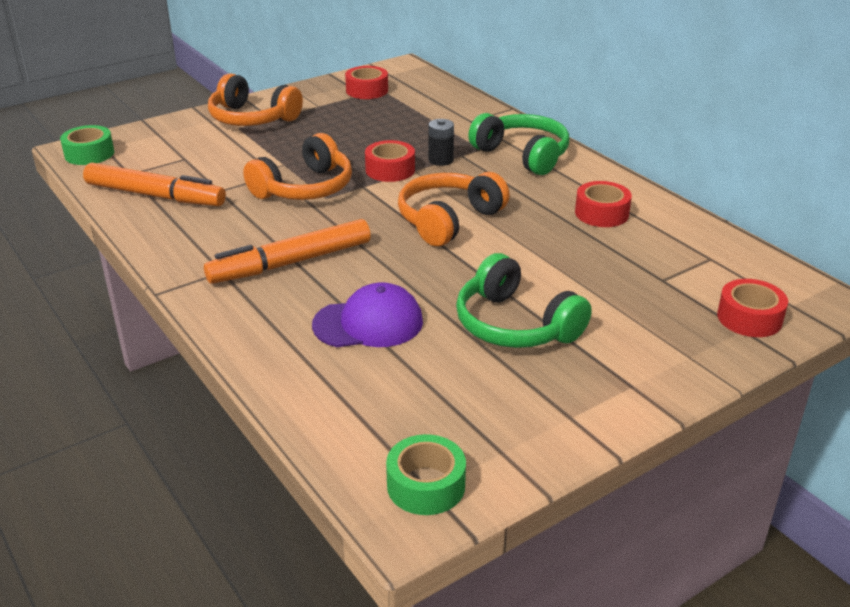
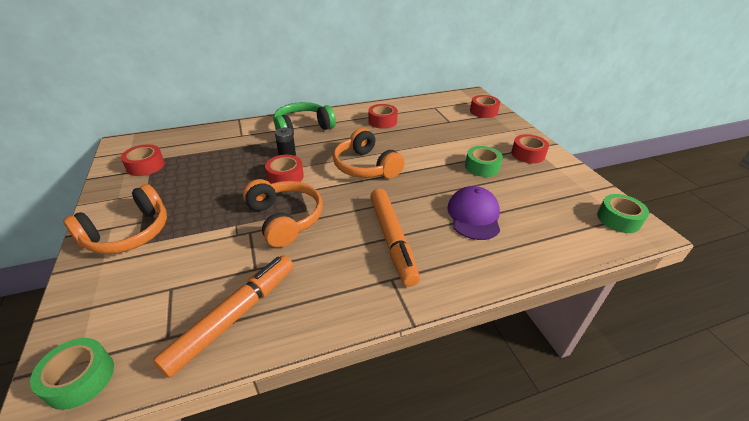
camera: 75 degrees left, 5 degrees up
green headphones [456,253,592,348] -> green tape [465,146,503,177]
none -> red tape [511,134,549,163]

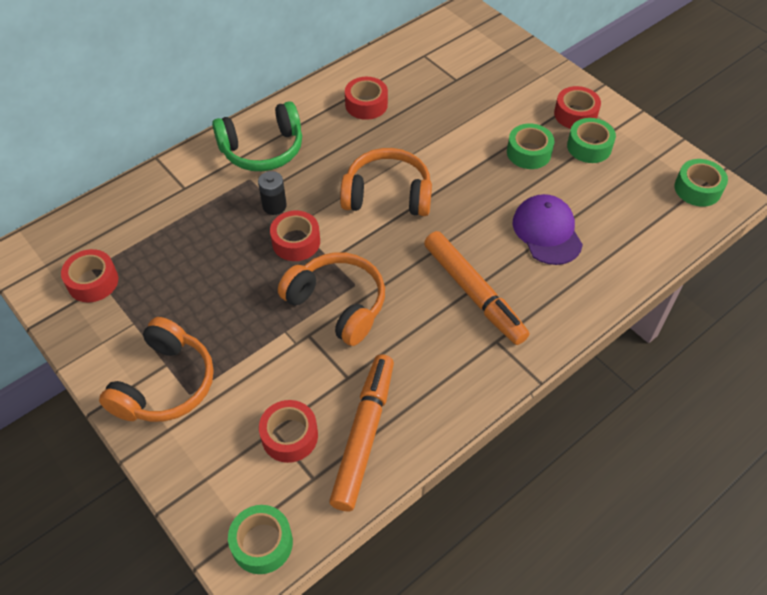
camera: 20 degrees left, 15 degrees up
green headphones [273,102,336,135] -> green headphones turned 150 degrees counterclockwise [212,101,302,171]
orange headphones [333,128,405,179] -> orange headphones turned 150 degrees clockwise [340,148,432,216]
red tape [470,95,500,118] -> red tape moved to [259,400,318,463]
none -> green tape [567,118,616,163]

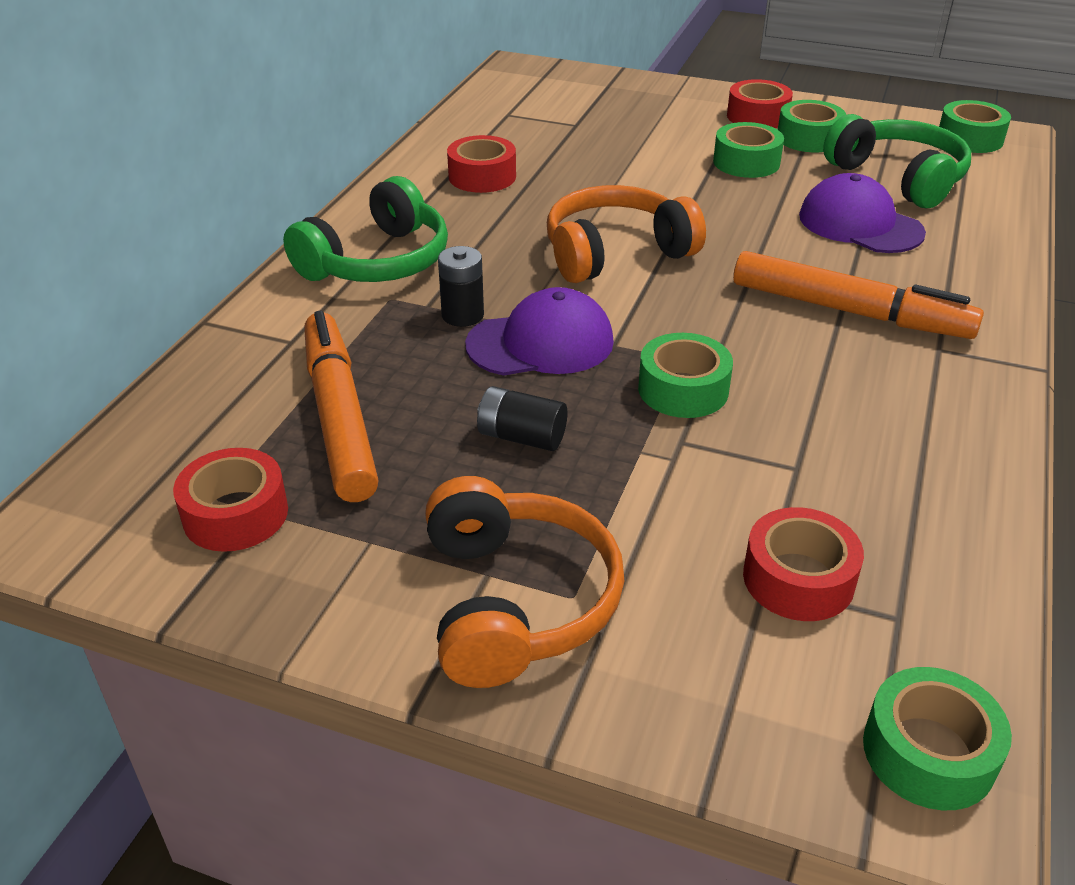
camera: 30 degrees left, 15 degrees down
red tape [270,210,320,261] -> purple cap [465,287,614,376]
orange headphones [278,252,385,346] -> green tape [638,333,733,418]
orange marker [329,354,394,511] -> orange marker moved to [304,311,379,502]
none -> black battery [477,386,567,451]
none -> green headphones [823,114,971,208]

